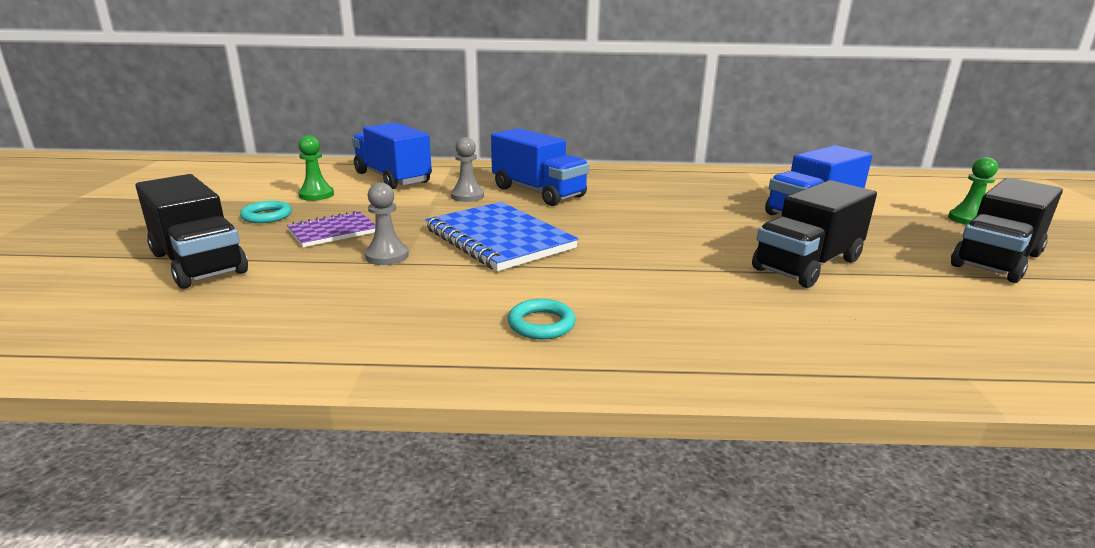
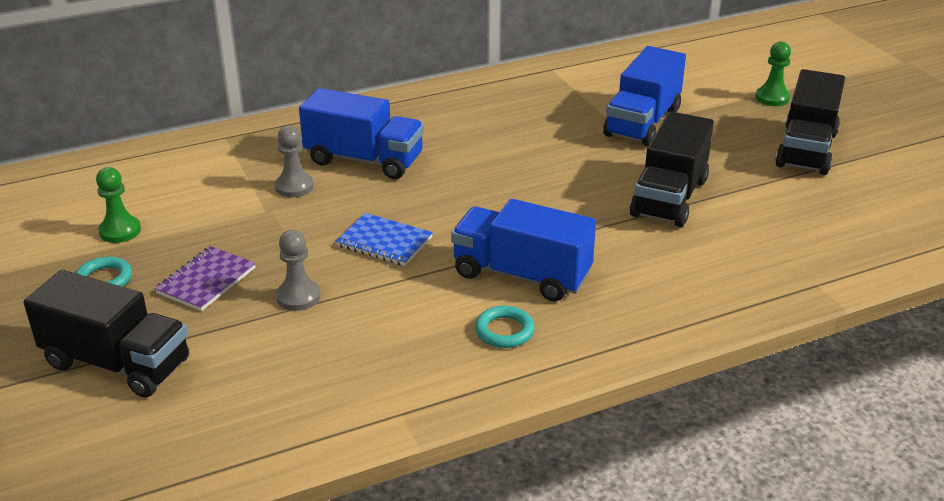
camera: 25 degrees left, 10 degrees up
blue truck [352,122,432,189] -> blue truck moved to [451,199,596,302]
blue notebook [425,202,579,271] -> blue notebook [336,213,433,266], size x0.57

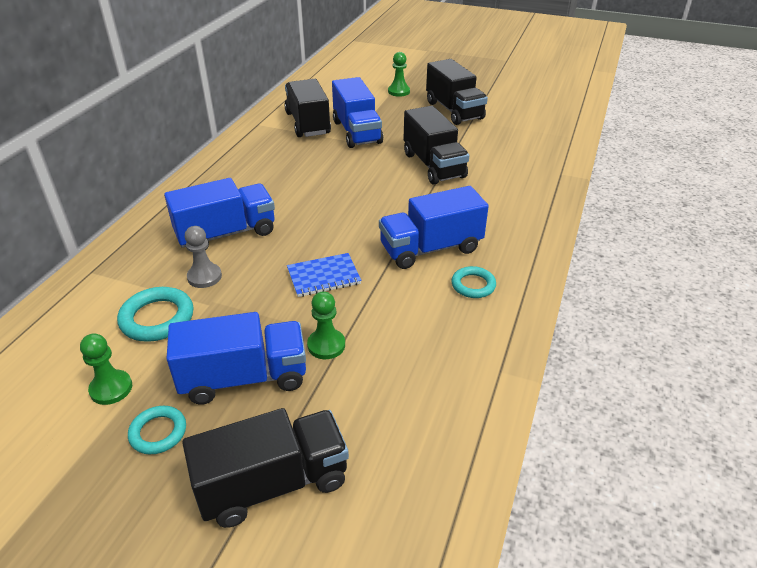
camera: 45 degrees left, 5 degrees up
purple notebook [155,246,256,311] -> blue truck [167,312,306,405]
grey pawn [276,230,321,311] -> green pawn [307,291,345,359]
none -> turquoise ring [117,287,194,342]
none -> black truck [284,79,331,137]

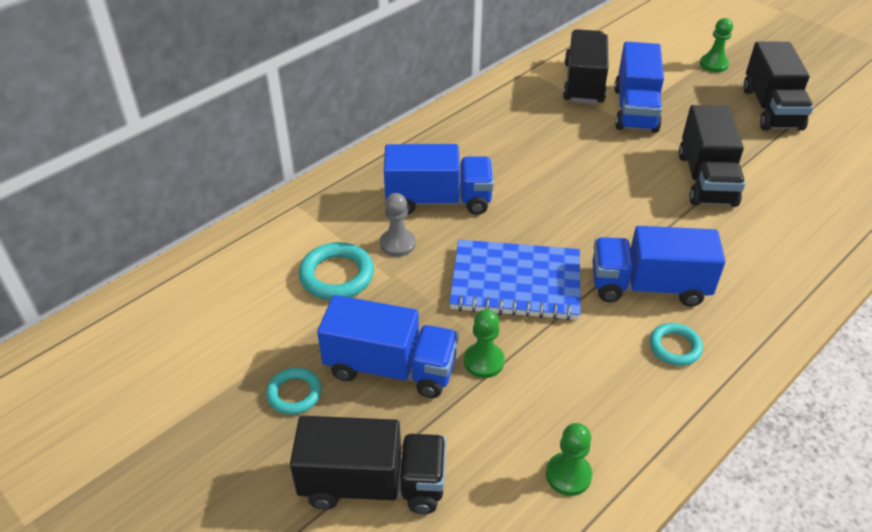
camera: 25 degrees right, 5 degrees up
green pawn [80,333,132,405] -> green pawn moved to [546,423,592,496]
blue notebook [287,253,362,297] -> blue notebook [449,240,581,321], size x1.74

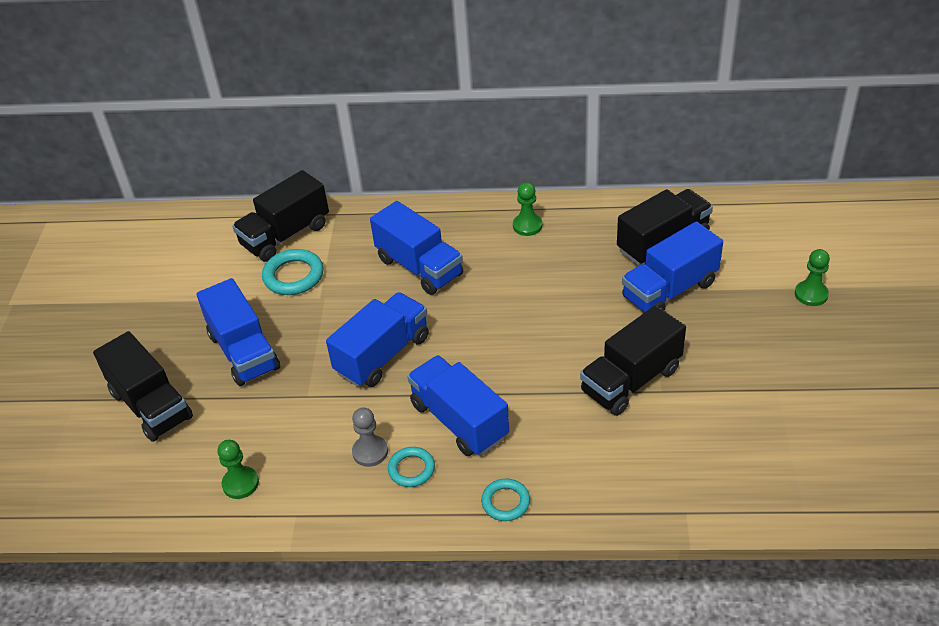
camera: 50 degrees right, 0 degrees up
turquoise ring [266,367,322,415] -> turquoise ring moved to [481,479,530,521]
grey pawn [380,193,416,257] -> grey pawn moved to [352,408,388,467]
blue notebook [449,240,581,321] -> blue truck [326,292,429,387]
green pawn [464,309,505,378] -> green pawn moved to [513,182,542,236]
black truck [743,42,814,131] -> black truck moved to [232,170,329,262]

